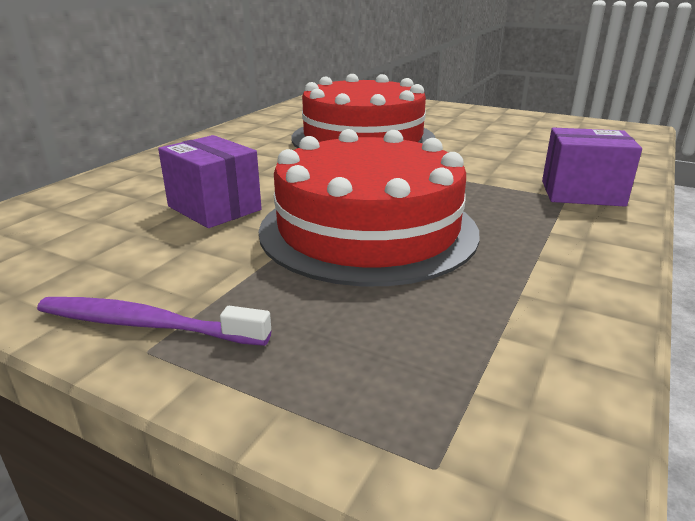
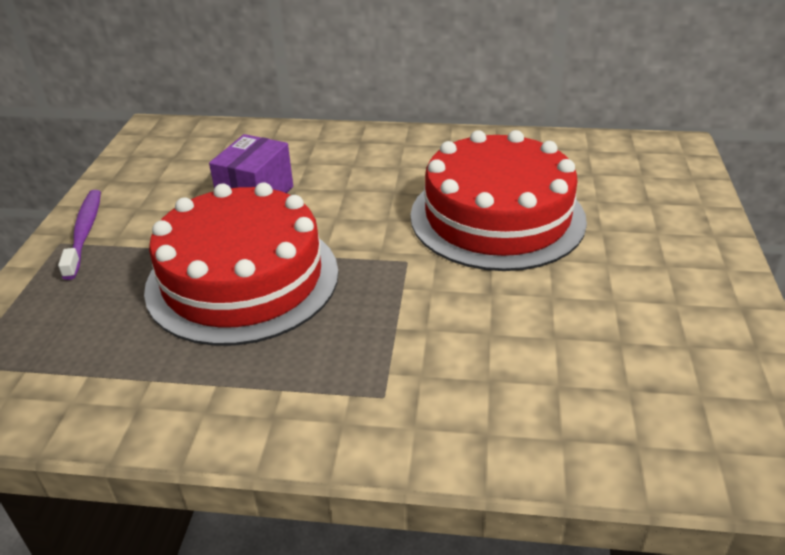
camera: 70 degrees right, 10 degrees up
purple box [542,128,642,207] -> none

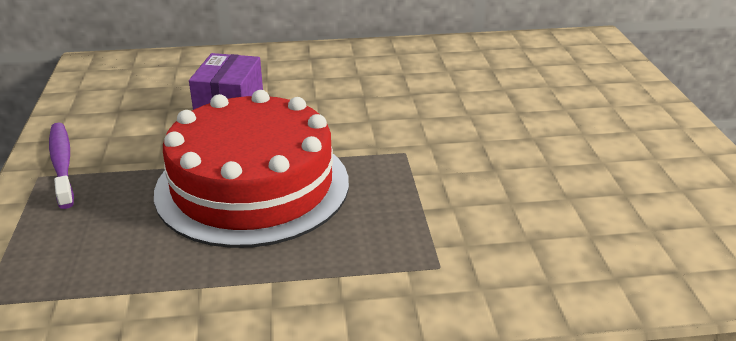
camera: 15 degrees left, 5 degrees down
red cake [410,130,587,271] -> none

